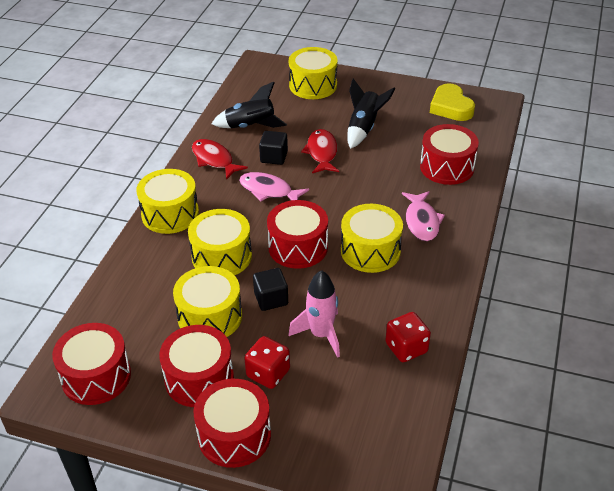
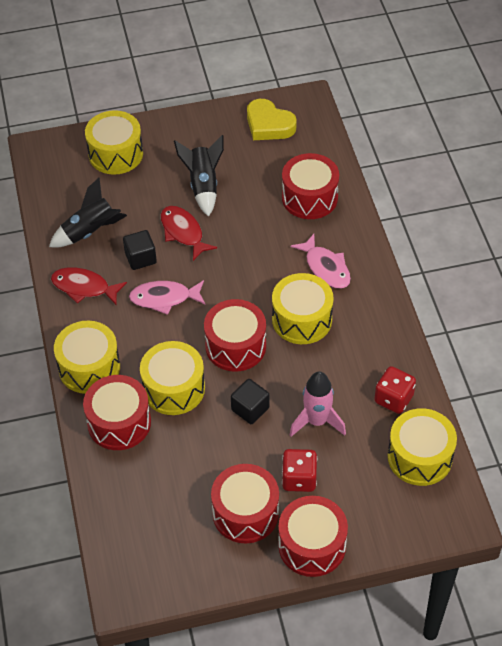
camera: 30 degrees left, 10 degrees up
red drum [52,323,131,405] -> red drum moved to [83,375,151,450]
yellow drum [173,266,242,337] -> yellow drum moved to [388,408,457,486]

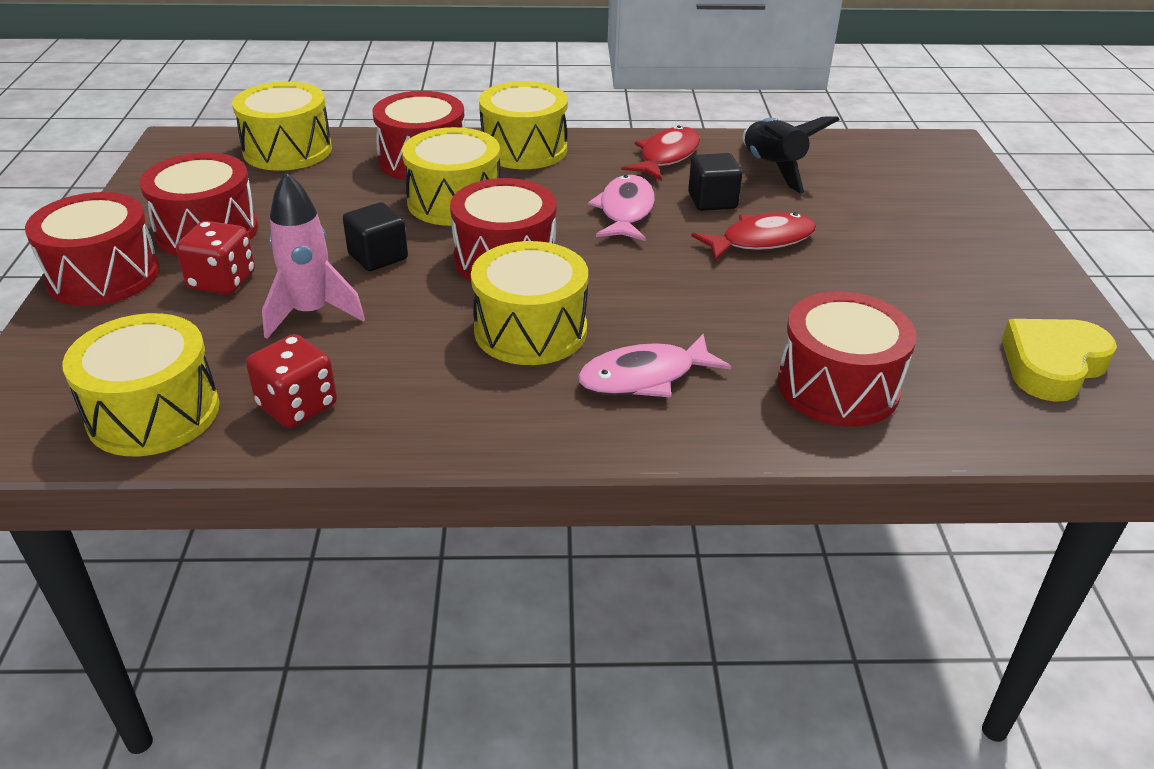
camera: 100 degrees right, 15 degrees down
yellow drum [85,110,143,175] -> yellow drum moved to [232,81,332,171]
black rocket [174,135,224,217] -> none

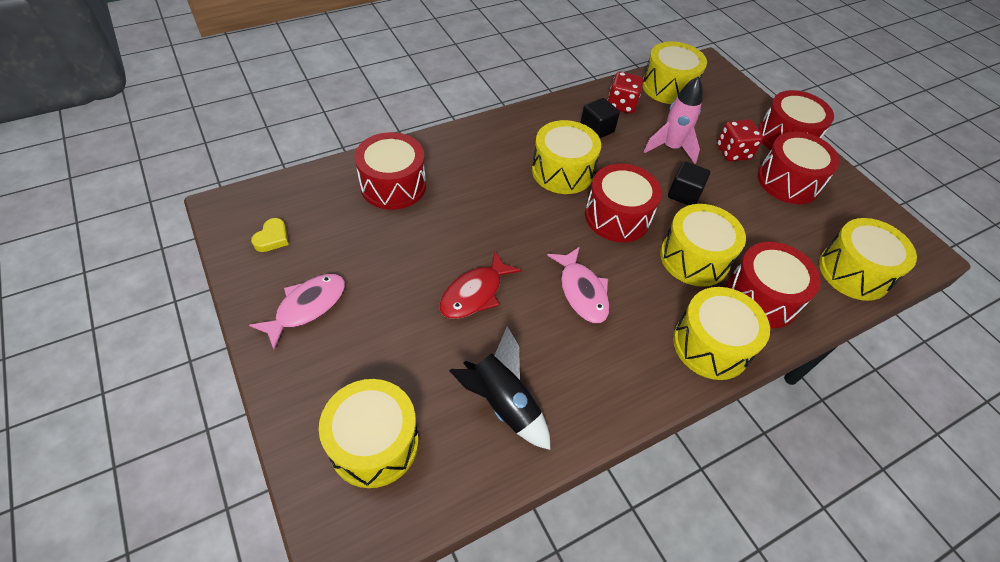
camera: 150 degrees right, 15 degrees up
pink fish [578,334,731,398] -> pink fish moved to [249,274,345,350]
red fish [621,125,700,181] -> none
black cube [688,153,742,211] -> black cube moved to [580,98,620,138]
yellow heart [1001,319,1117,402] -> yellow heart [251,218,289,252], size x0.54
none -> yellow drum [319,379,419,488]

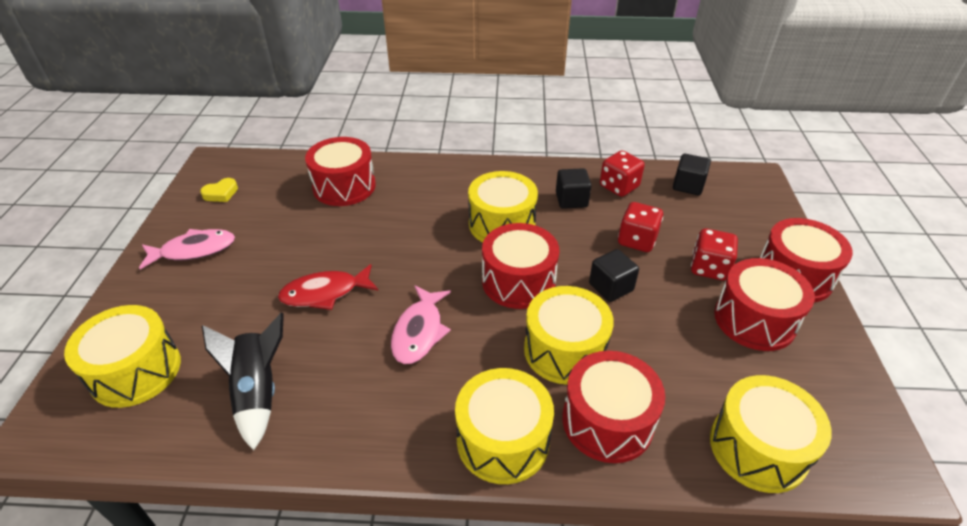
camera: 35 degrees right, 10 degrees down
yellow drum [642,41,707,104] -> black cube [673,154,711,195]
pink rocket [643,76,703,164] -> red dice [618,202,663,252]

